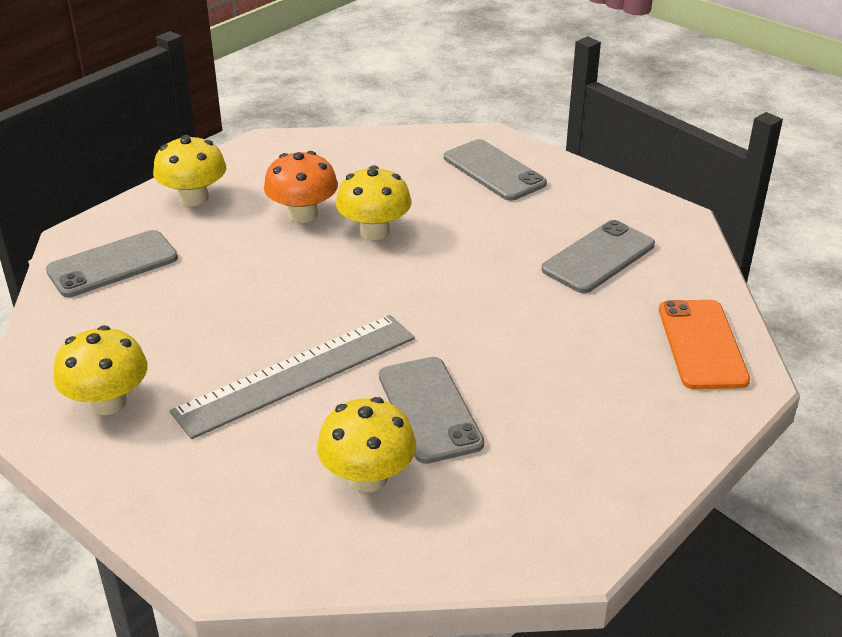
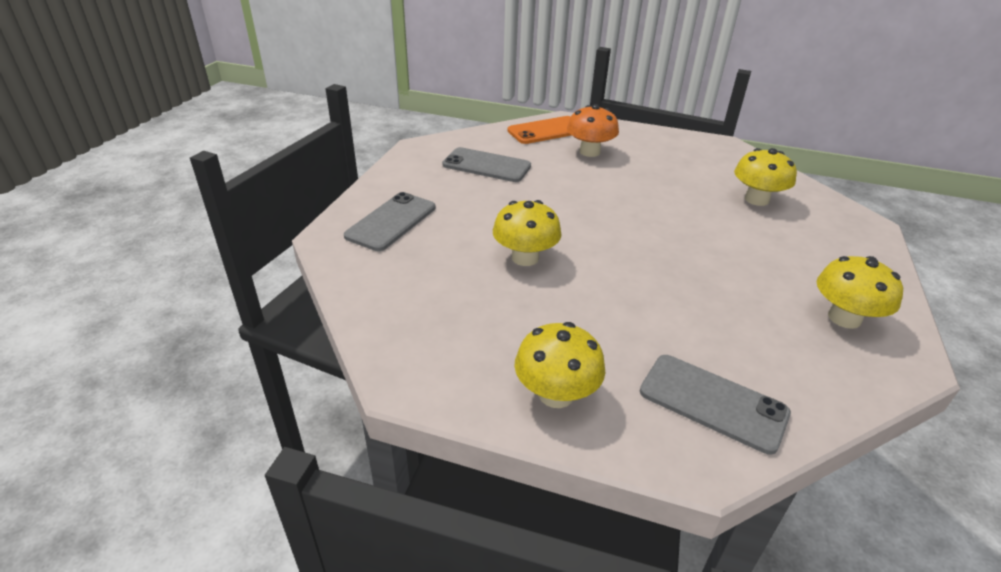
camera: 115 degrees left, 0 degrees up
grey ruler [170,315,415,439] -> none
orange mushroom [264,151,338,223] -> orange mushroom moved to [567,104,619,157]
grey phone [379,357,484,464] -> none

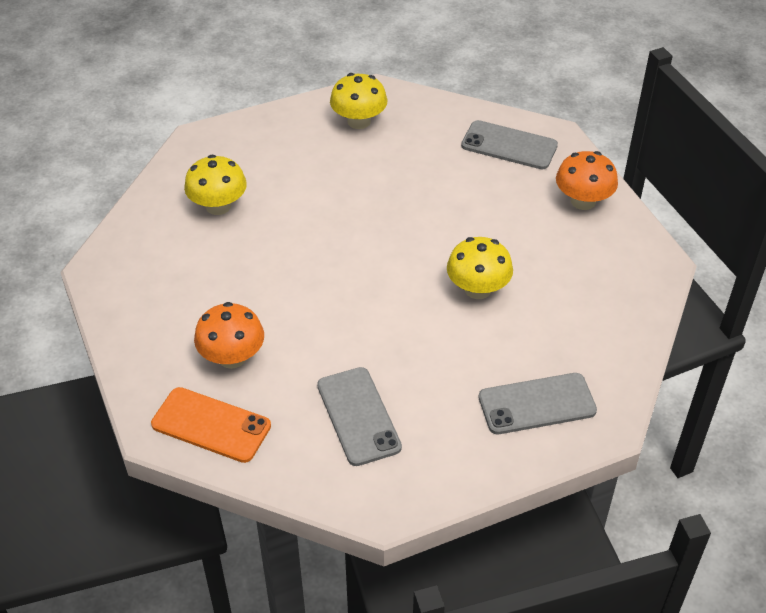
camera: 130 degrees left, 10 degrees up
yellow mushroom [515,322,605,408] -> orange mushroom [556,151,618,210]
grey phone [640,355,791,454] -> grey phone turned 60 degrees counterclockwise [461,120,558,169]

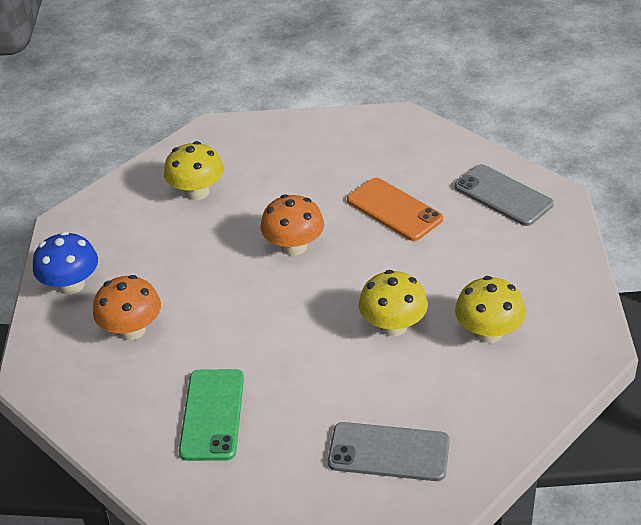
camera: 25 degrees right, 5 degrees down
orange phone [151,387,271,463] -> orange phone moved to [347,178,443,241]
grey phone [317,367,402,466] -> green phone [179,369,244,461]
yellow mushroom [330,73,387,129] -> yellow mushroom moved to [455,276,526,343]
orange mushroom [556,151,618,210] -> orange mushroom moved to [261,194,324,256]
none -> blue mushroom [33,231,98,295]

